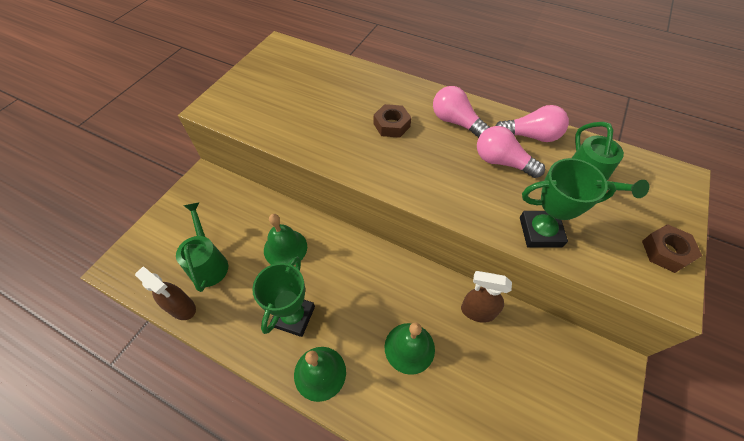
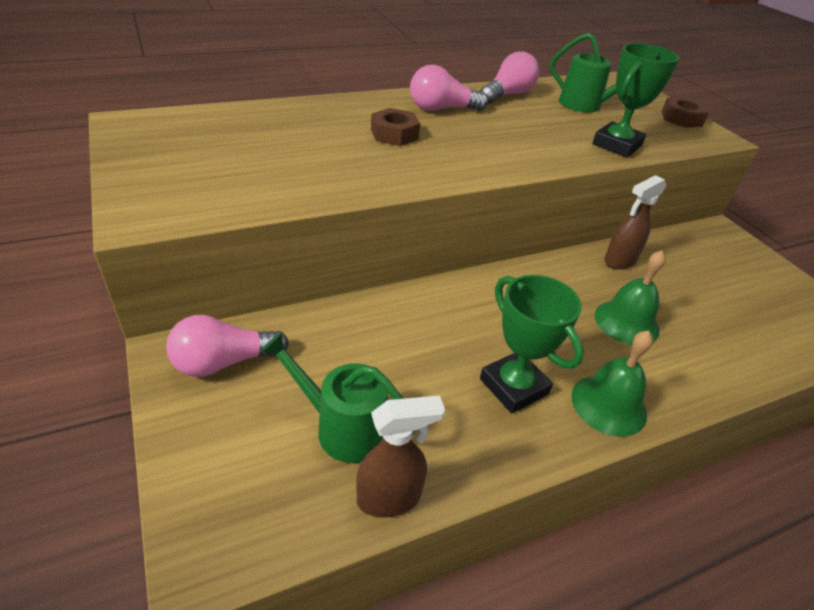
camera: 55 degrees left, 15 degrees down
green bell [264,214,307,265] -> none
pink light bulb [477,126,545,178] -> pink light bulb moved to [166,315,289,377]

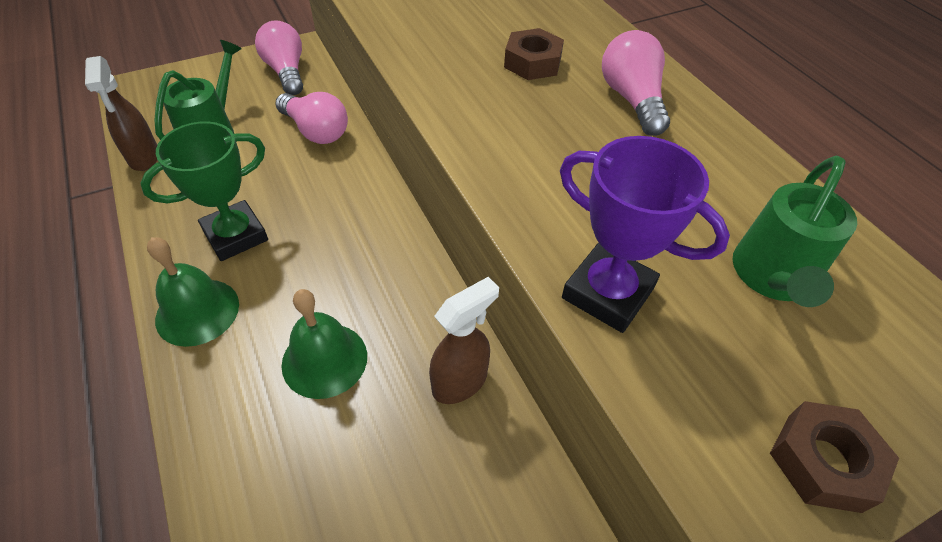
camera: 90 degrees right, 10 degrees up
pink light bulb [480,51,539,104] -> pink light bulb moved to [275,92,348,144]
green trophy [592,43,679,157] -> purple trophy [560,136,730,333]
brown spray bottle [604,175,666,269] -> brown spray bottle turned 90 degrees clockwise [429,277,499,404]

